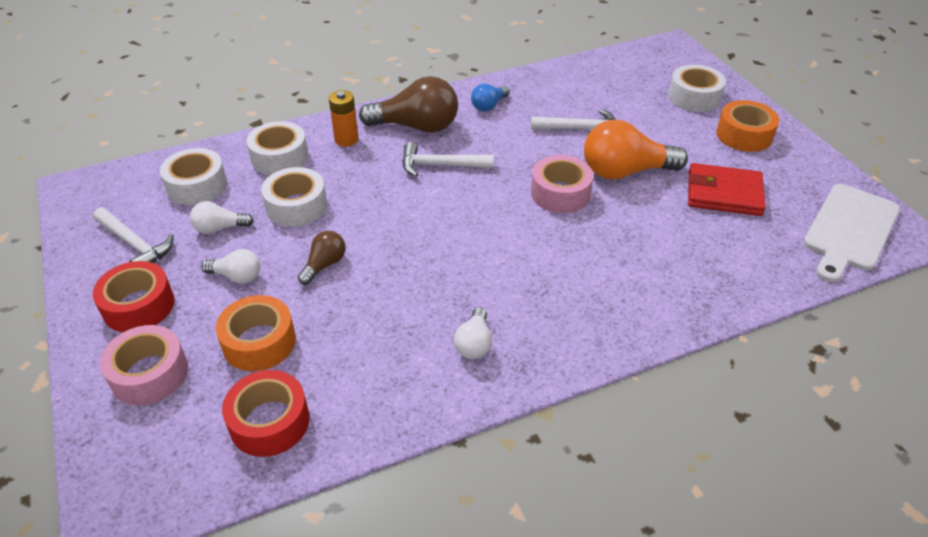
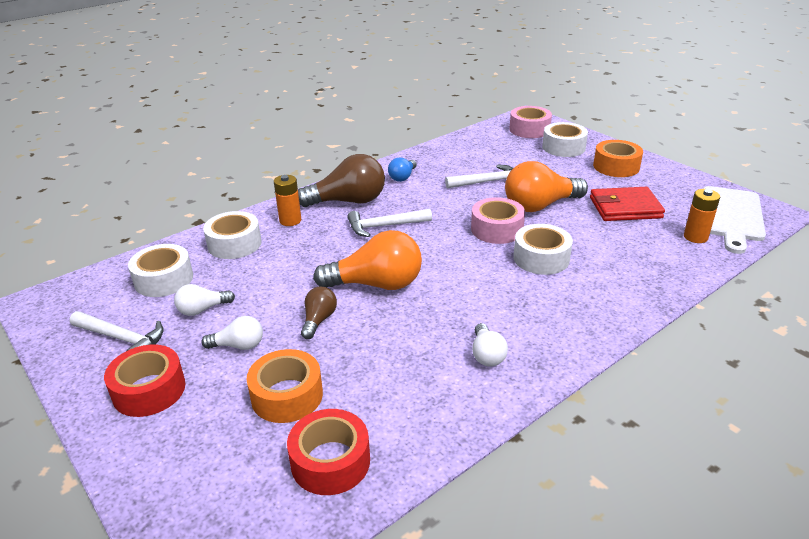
camera: 15 degrees left, 10 degrees down
pink tape [100,325,188,405] -> pink tape moved to [509,106,552,138]
white tape [261,167,327,227] -> white tape moved to [513,224,573,275]
none -> orange light bulb [313,230,422,290]
none -> orange battery [684,189,720,243]

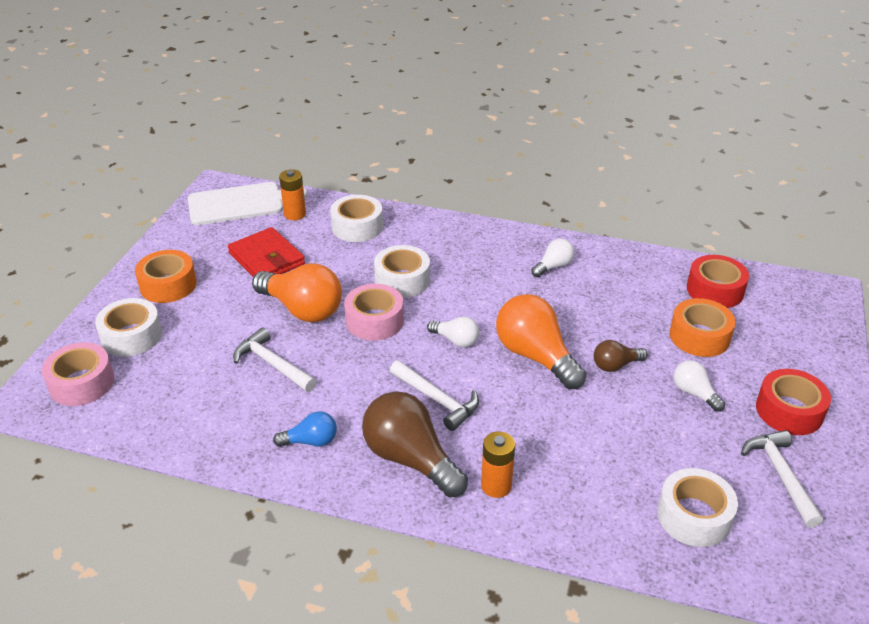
camera: 125 degrees left, 5 degrees up
white light bulb [174,284,235,316] -> white light bulb moved to [427,316,479,348]
white tape [203,211,261,259] -> white tape moved to [330,195,383,242]

